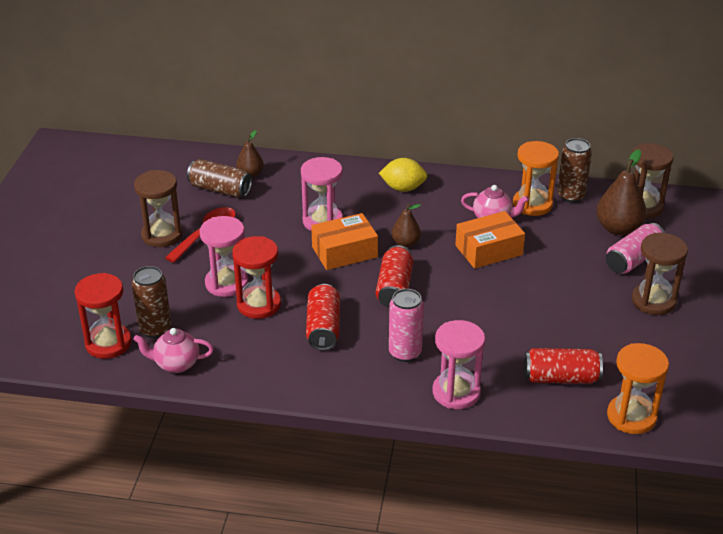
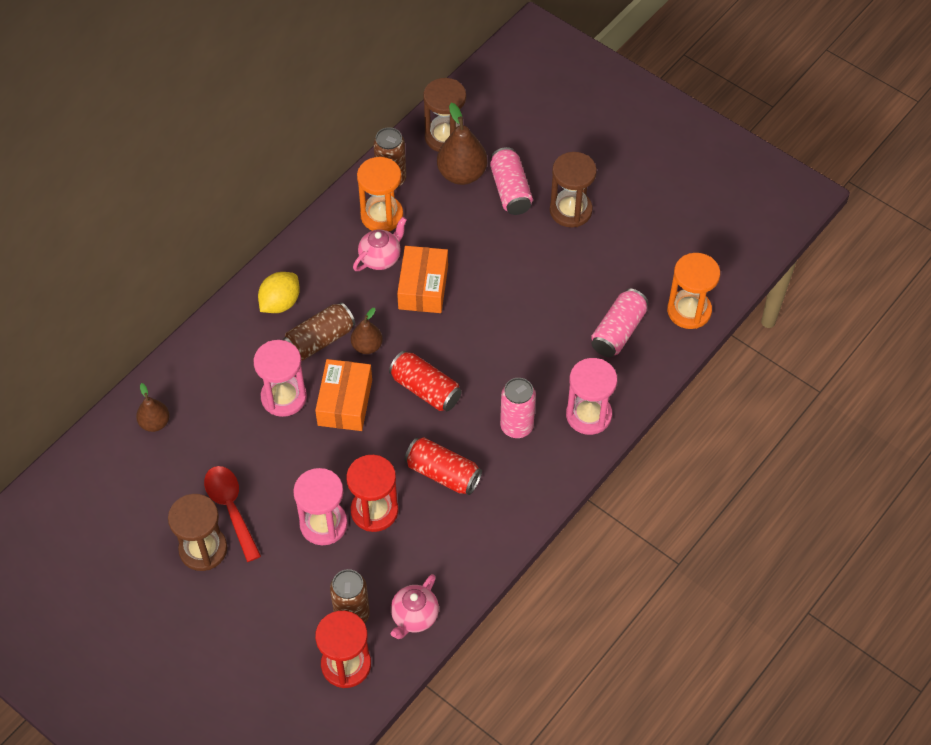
camera: 60 degrees left, 20 degrees up
brown can [187,159,252,197] -> brown can moved to [282,302,355,361]
red can [524,348,603,384] -> pink can [591,289,648,357]

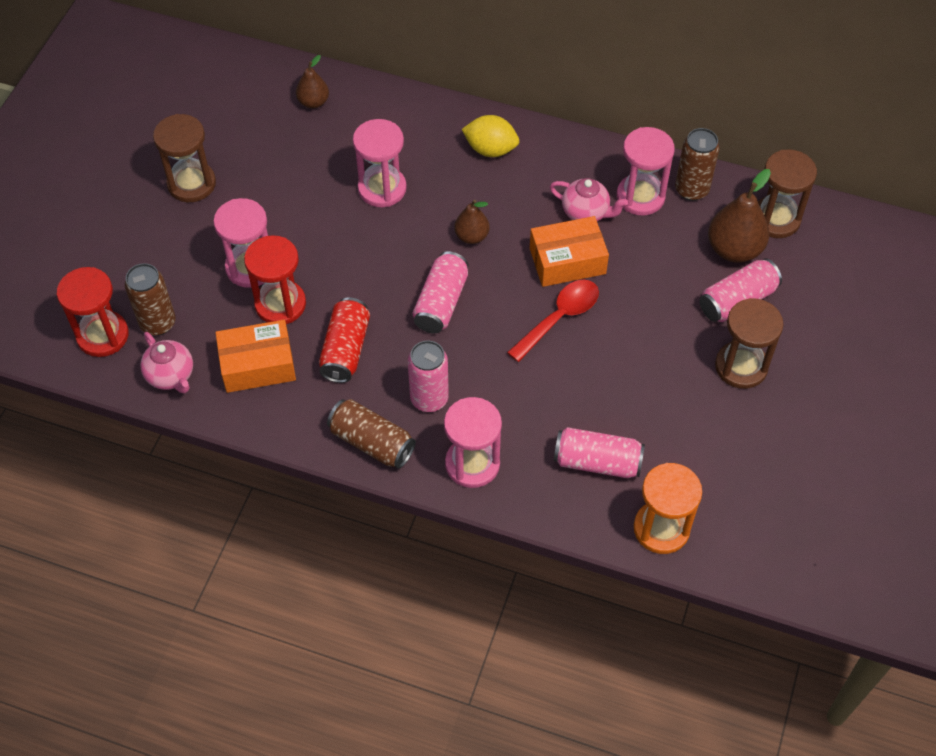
camera: 70 degrees right, 0 degrees up
red spoon [204,466,261,562] -> red spoon moved to [507,280,599,362]
brown can [282,302,355,361] -> brown can moved to [327,399,416,469]
orange box [315,359,372,431] -> orange box moved to [216,320,296,393]
orange hourglass [357,157,403,232] -> pink hourglass [617,127,675,216]
red can [389,351,462,411] -> pink can [413,251,468,333]
pink teapot [391,574,439,639] -> pink teapot turned 135 degrees counterclockwise [140,332,193,393]

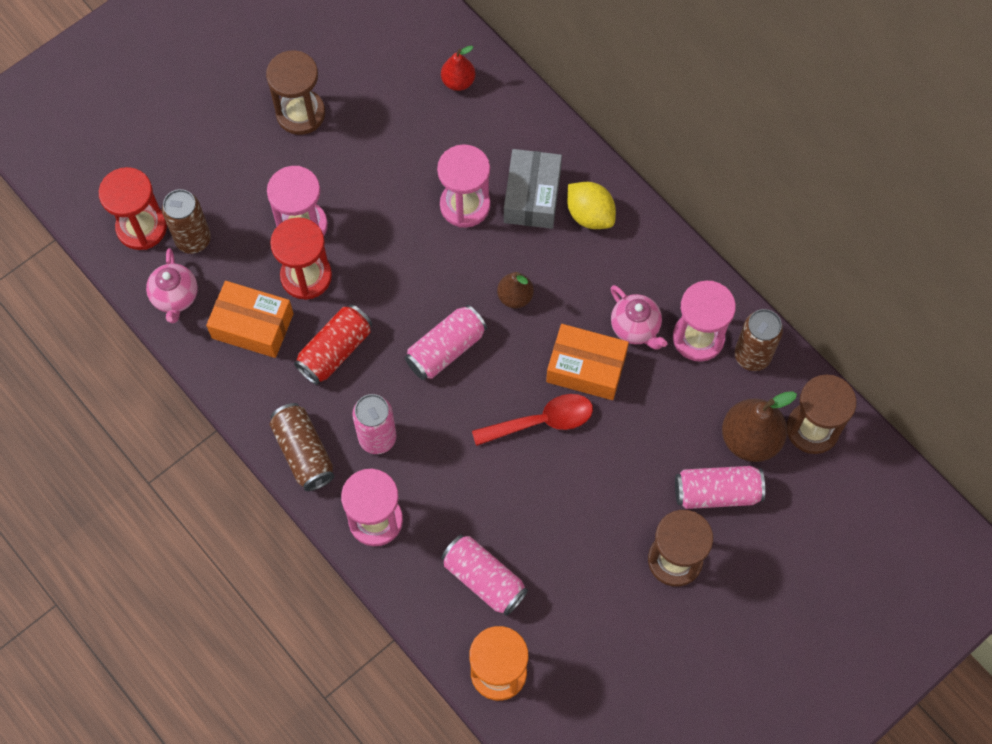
camera: 30 degrees right, 10 degrees up
brown pear [296,55,329,109] -> red pear [441,46,476,91]
none -> grey box [504,149,562,229]

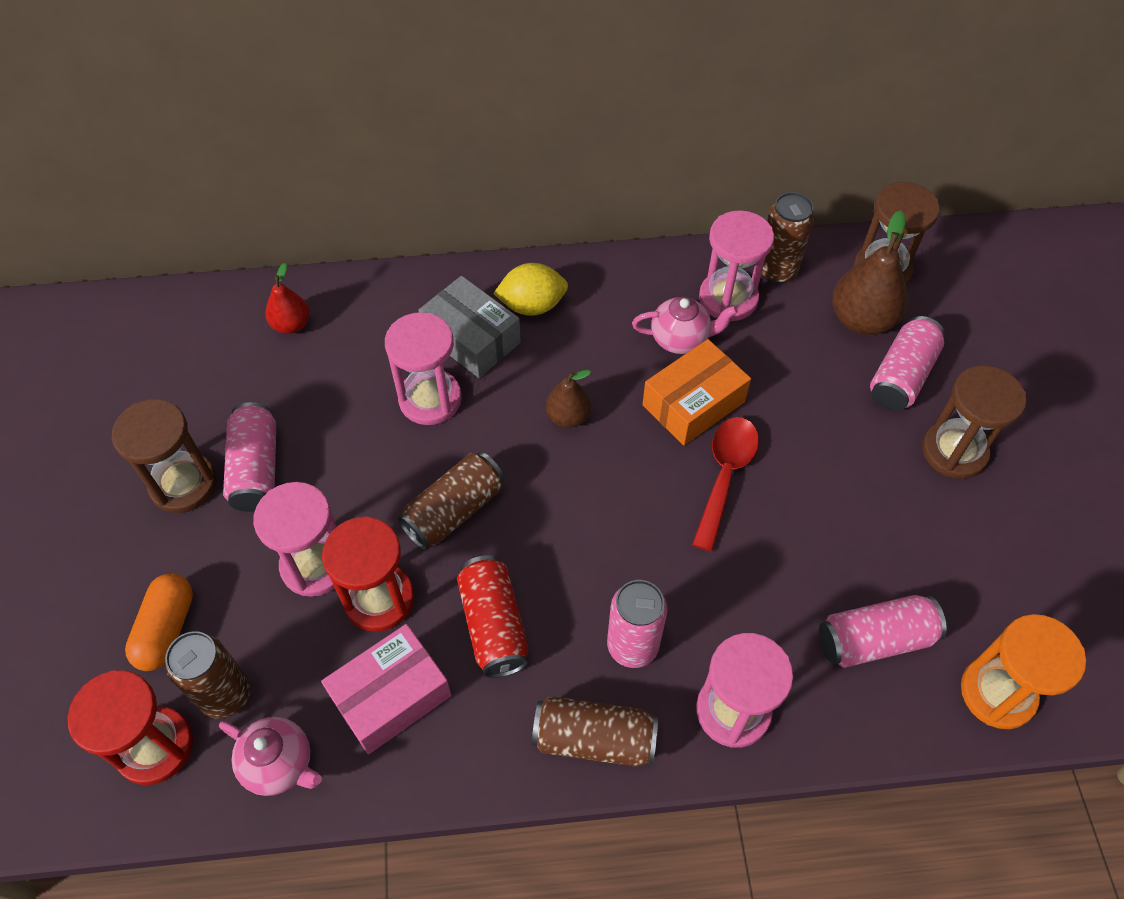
camera: 55 degrees left, 10 degrees down
orange box [206,281,294,358] -> pink box [321,624,452,754]
pink can [405,305,487,380] -> pink can moved to [223,402,276,512]
none -> orange capsule [125,574,193,671]
none -> brown can [398,452,505,550]

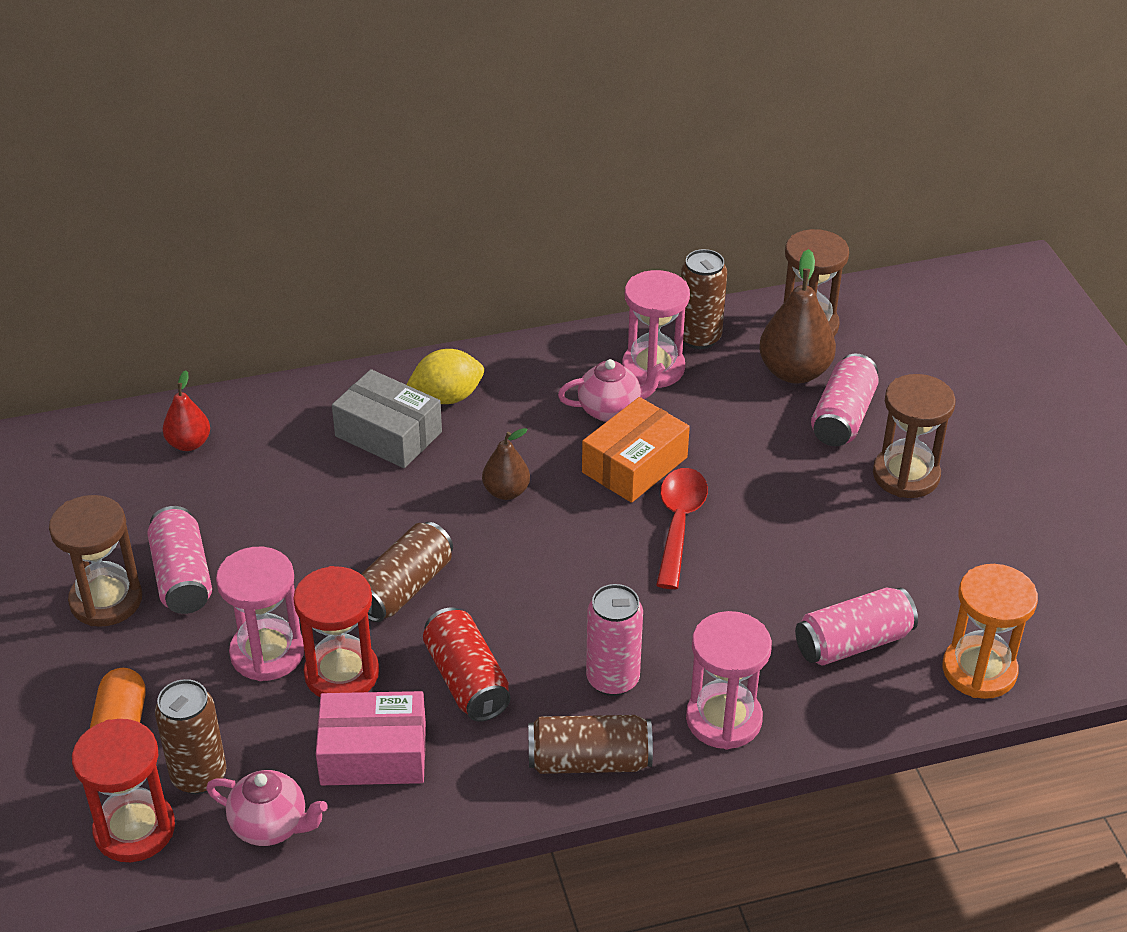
camera: 10 degrees left, 15 degrees down
pink box [321,624,452,754] -> pink box turned 45 degrees clockwise [316,691,426,785]
pink hourglass [385,312,462,425] -> none

